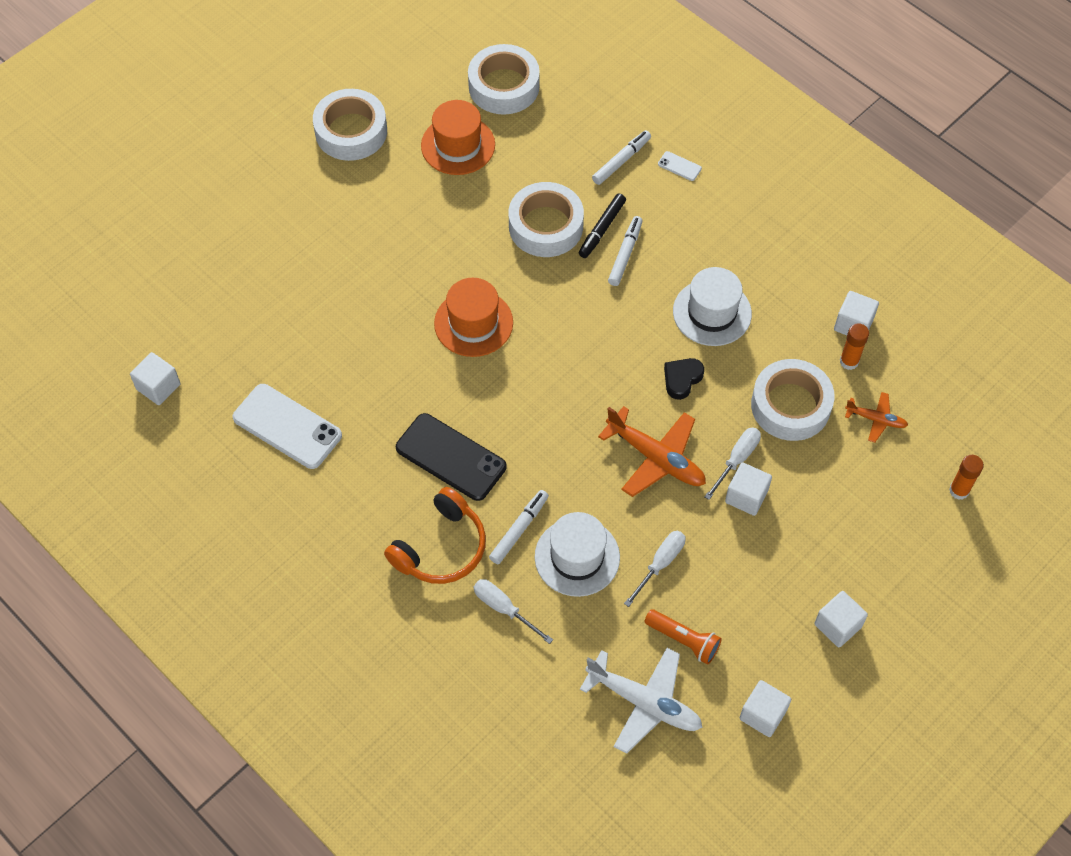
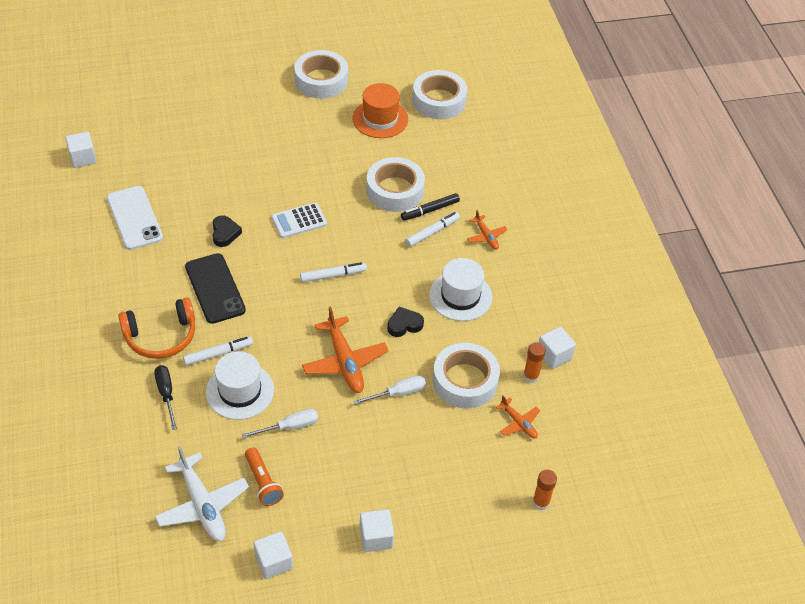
camera: 30 degrees right, 10 degrees down
orange hat [434,278,513,357] -> white calculator [271,203,327,238]
white screwdriver [473,579,553,644] -> black screwdriver [154,365,177,430]
white marker [592,130,651,185] -> white marker moved to [300,262,367,282]
white phone [658,151,702,181] -> none
white cube [725,462,772,516] -> none
none -> black heart [212,215,242,247]
none -> orange plane [467,210,508,250]

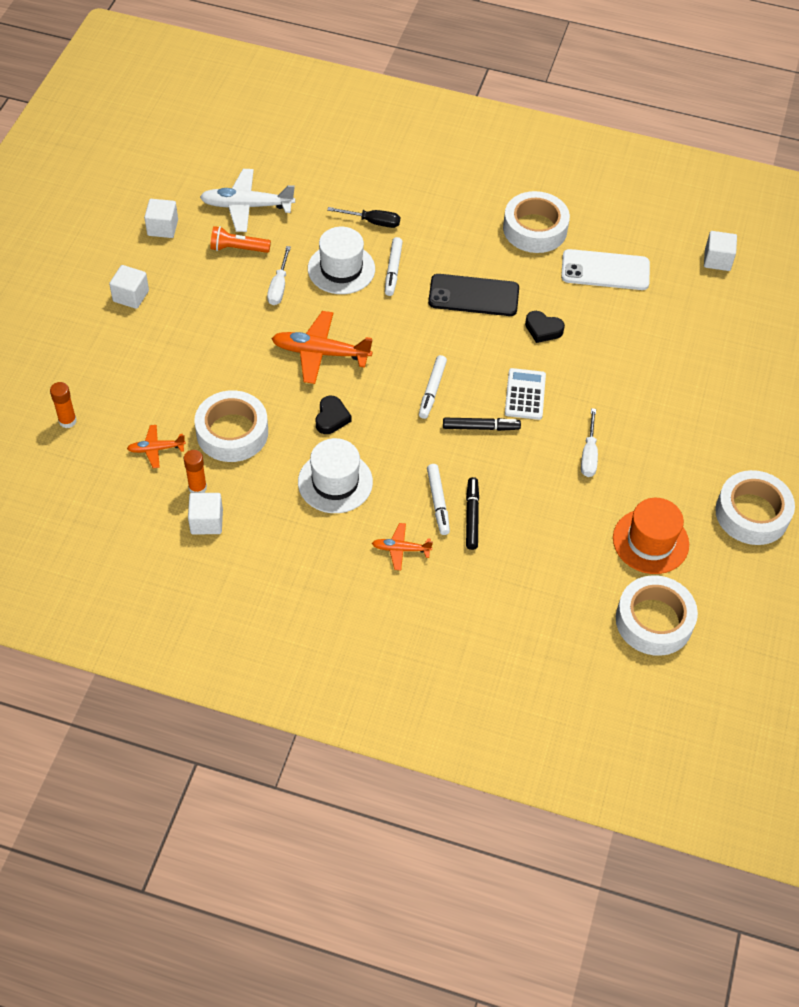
camera: 120 degrees right, 5 degrees up
orange headphones [118,298,195,359] -> none
white screwdriver [353,375,426,405] -> white screwdriver moved to [581,408,598,477]
white tape [367,157,425,212] -> white tape moved to [503,191,570,253]
none -> black marker [443,418,521,431]

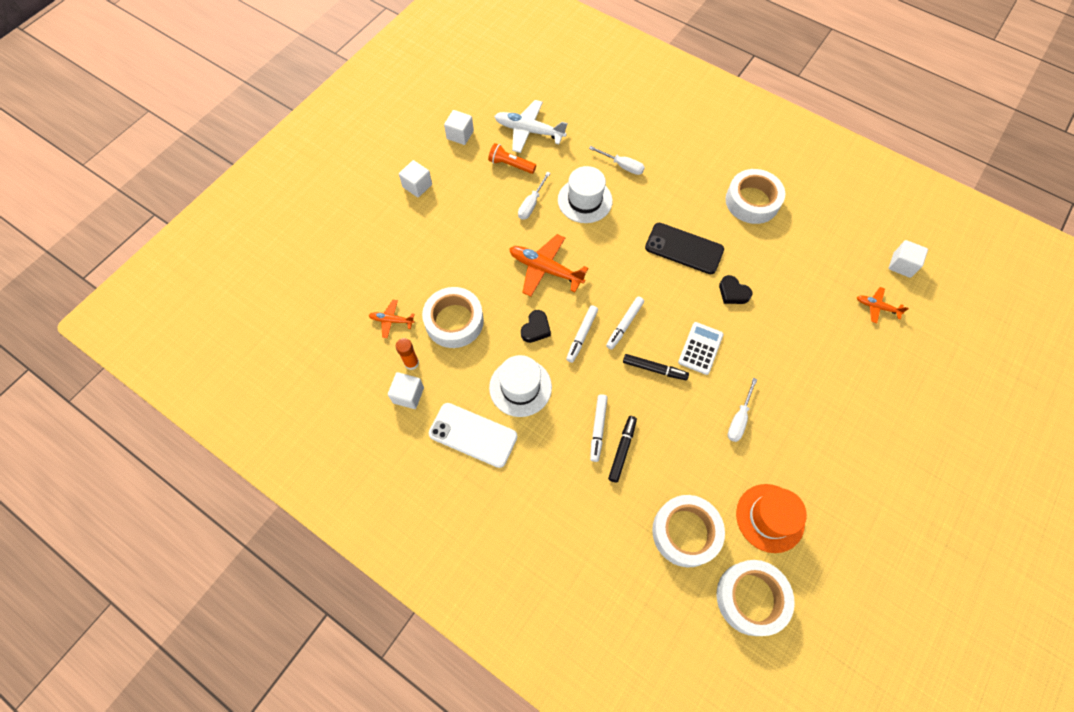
camera: 20 degrees right, 10 degrees up
orange glue stick [50,382,77,428] -> none
black screwdriver [327,207,400,228] -> white screwdriver [589,146,645,175]
orange plane [372,523,433,570] -> orange plane moved to [857,287,909,323]
white marker [385,237,403,296] -> white marker moved to [566,305,598,363]
white phone [561,249,650,290] -> white phone moved to [429,403,517,468]
white tape [715,470,795,545] -> white tape moved to [652,495,725,567]

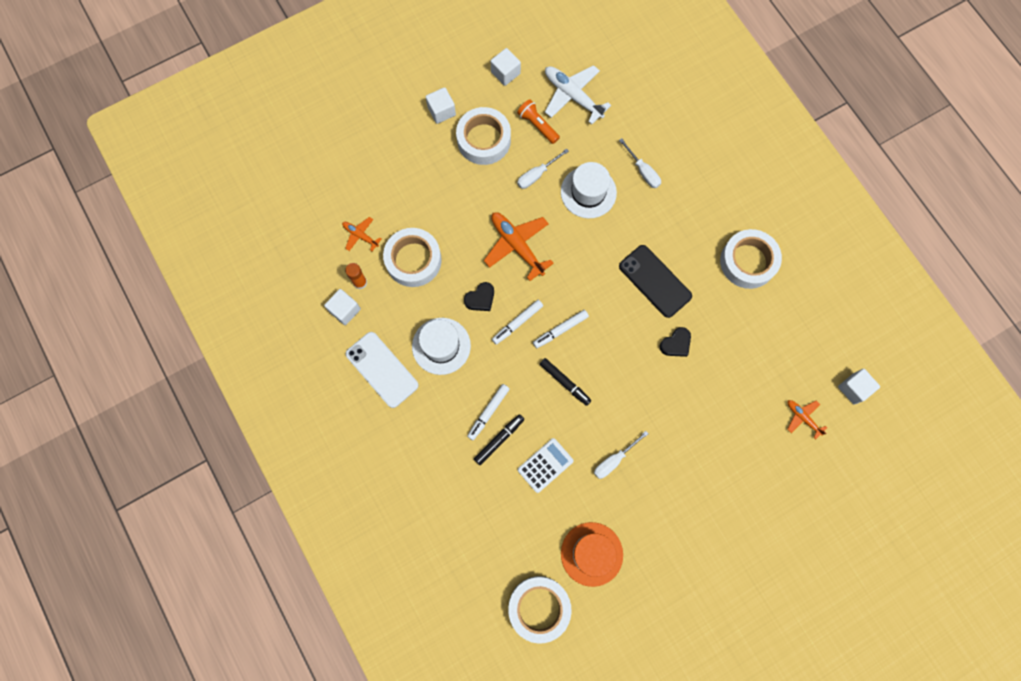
camera: 25 degrees right, 10 degrees up
white tape [652,495,725,567] -> white tape moved to [456,107,511,165]
white calculator [678,322,724,375] -> white calculator moved to [518,438,574,493]
black heart [719,275,752,304] -> black heart turned 105 degrees counterclockwise [660,327,691,357]

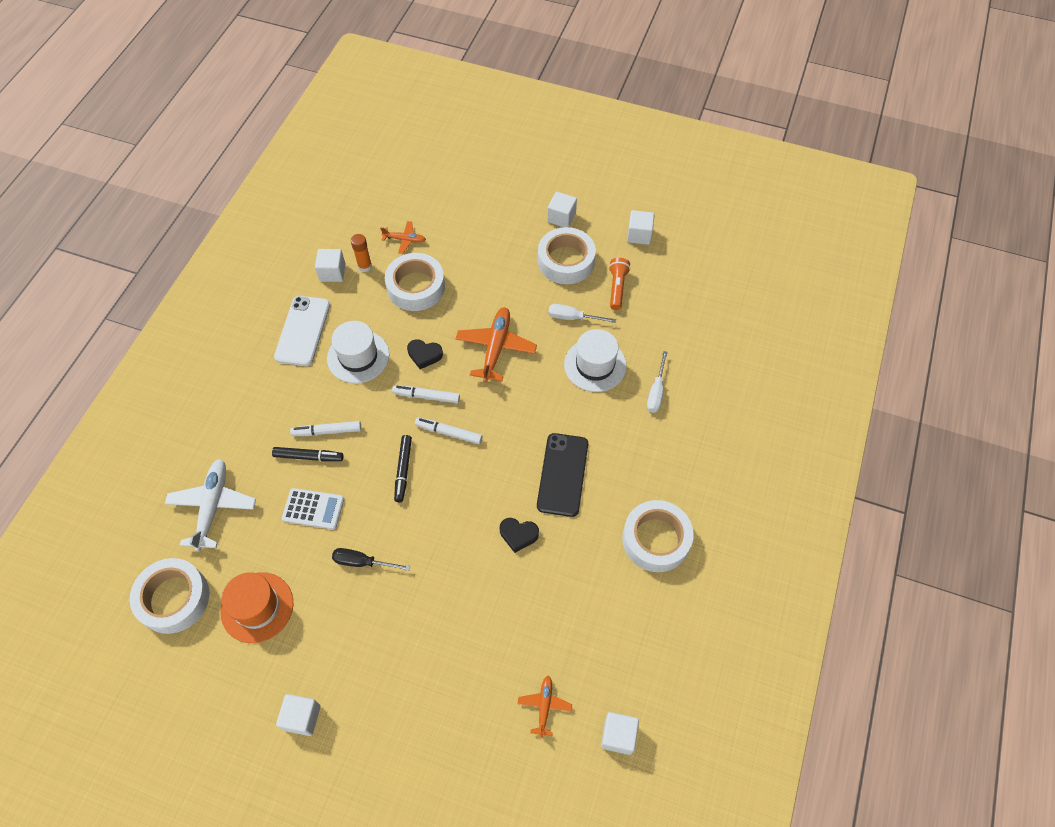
camera: 50 degrees right, 15 degrees down
orange plane [342,217,381,251] -> orange plane turned 105 degrees clockwise [380,221,426,254]
white plane [545,65,611,124] -> white plane moved to [165,459,256,551]
white screwdriver [594,431,648,479] -> black screwdriver [332,548,410,571]
none -> white cube [276,694,321,736]

